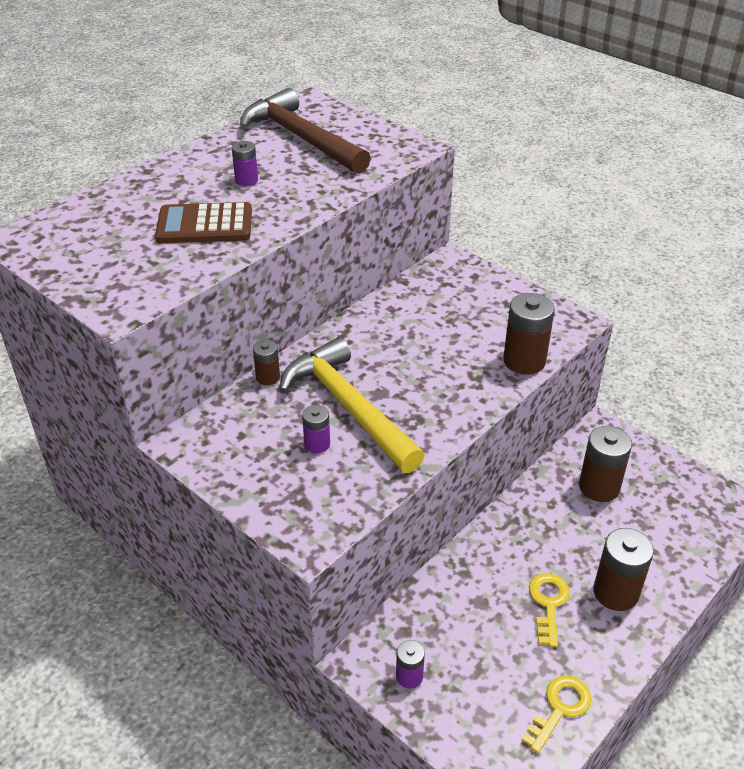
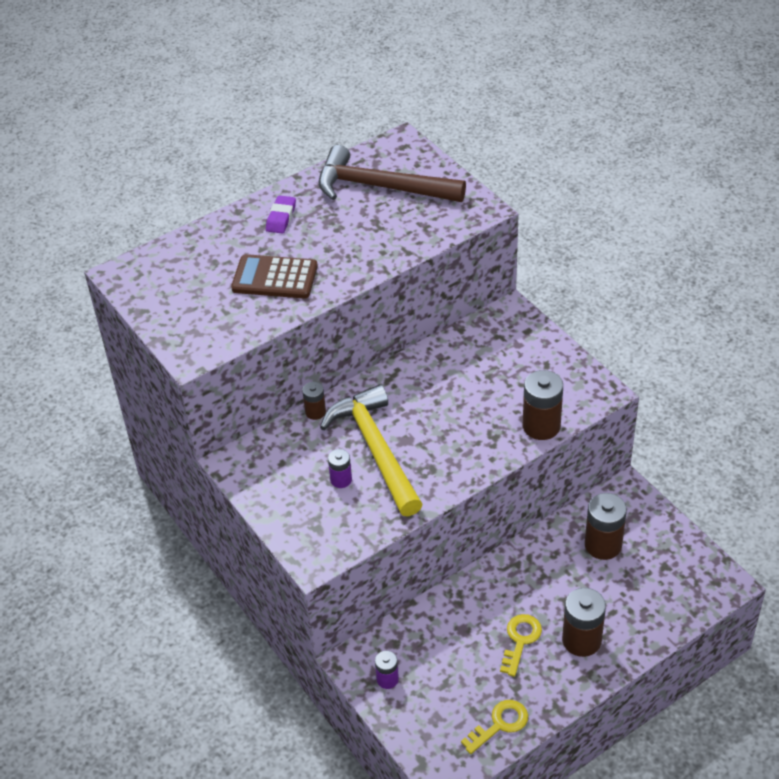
camera: 15 degrees right, 5 degrees up
purple battery [232,141,258,186] -> none
brown hammer [240,88,371,174] -> brown hammer turned 45 degrees counterclockwise [318,145,466,202]
none -> purple eraser [266,195,296,234]

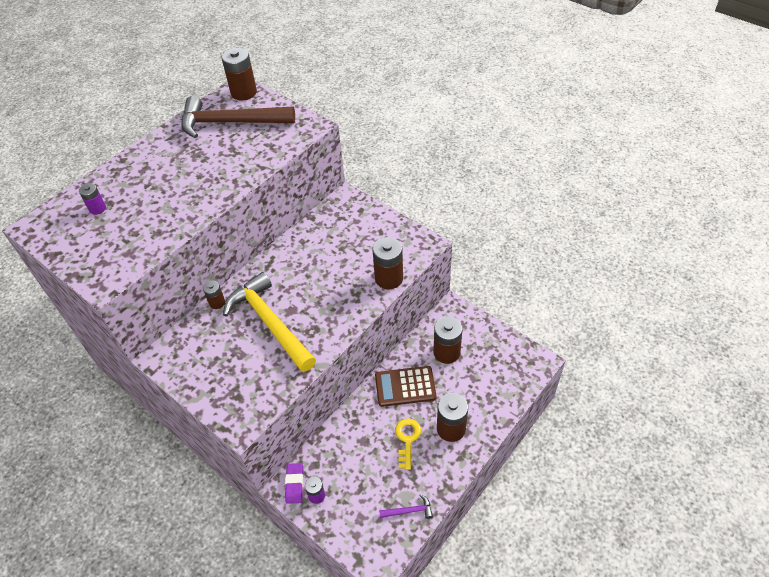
camera: 15 degrees left, 5 degrees up
brown calculator [231,254,318,298] -> brown calculator moved to [375,366,437,407]
purple eraser [266,195,296,234] -> purple eraser moved to [285,463,304,504]
purple battery [328,449,352,488] -> purple battery moved to [79,183,106,215]
yellow key [461,700,528,754] -> purple hammer [379,494,433,519]
none -> brown battery [222,48,257,101]

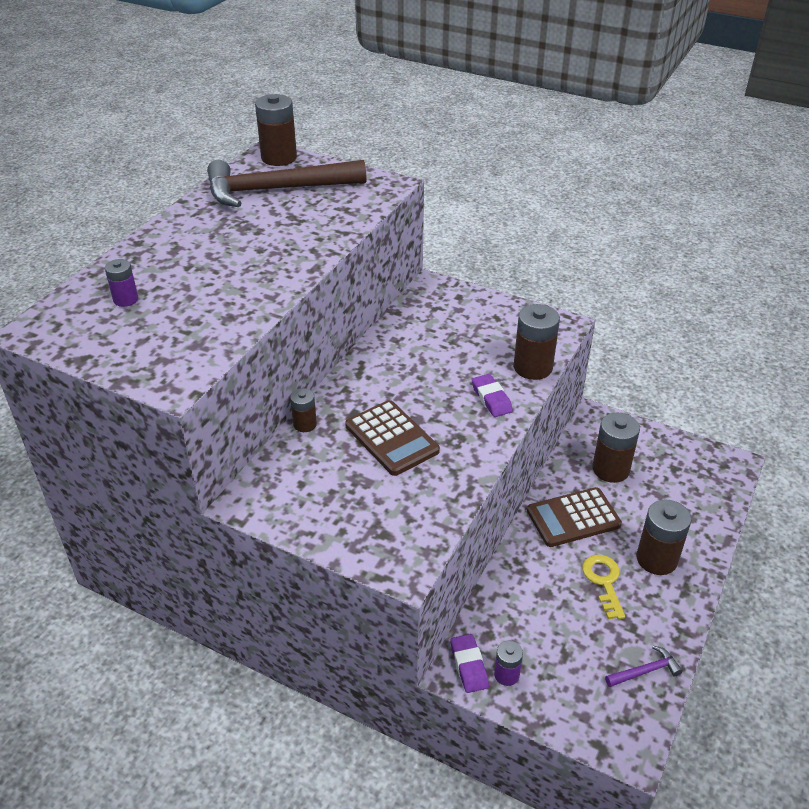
camera: 15 degrees left, 10 degrees down
yellow hammer [223,272,316,372] -> brown calculator [345,400,440,476]
none -> purple eraser [472,374,513,417]

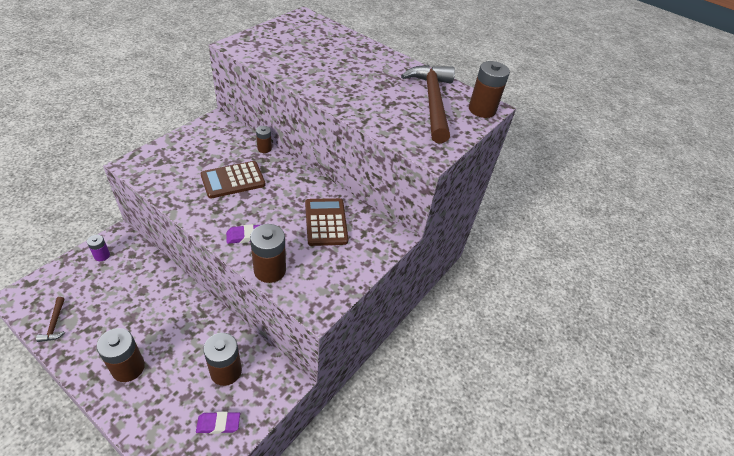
camera: 95 degrees right, 5 degrees up
purple battery [105,259,138,307] -> none
purple eraser [451,634,489,693] -> purple eraser moved to [196,412,240,434]
brown calculator [527,487,622,547] -> brown calculator moved to [305,198,348,246]
yellow key [582,555,625,619] -> none
purple hammer [605,646,683,687] -> brown hammer [36,297,65,342]

